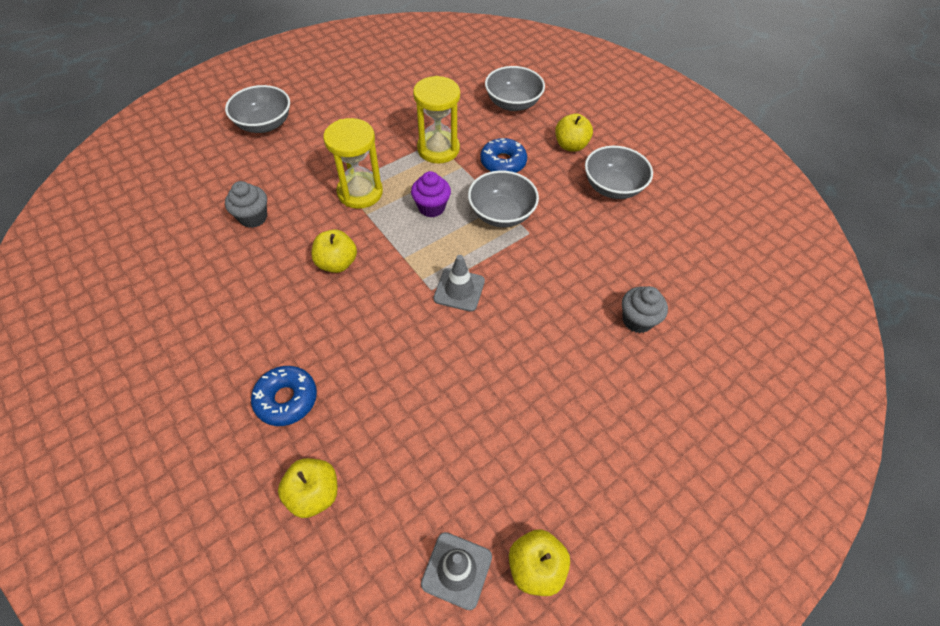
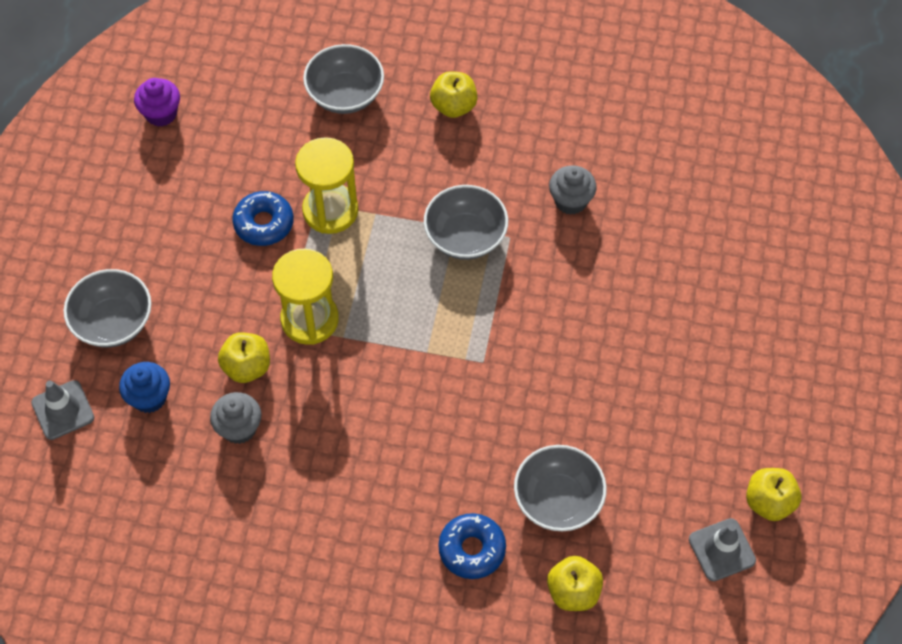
camera: 40 degrees left, 5 degrees up
yellow apple [311,229,357,273] -> yellow apple moved to [218,332,270,383]
purple cupcake [411,171,451,218] -> purple cupcake moved to [134,78,180,127]
grey traffic cone [433,255,485,312] -> grey traffic cone moved to [31,380,94,440]
blue donut [480,138,527,173] -> blue donut moved to [232,191,294,246]
grey bowl [585,146,653,199] -> grey bowl moved to [514,445,607,531]
grey cupcake [622,286,668,333] -> grey cupcake moved to [549,165,597,215]
none -> blue cupcake [119,362,170,413]

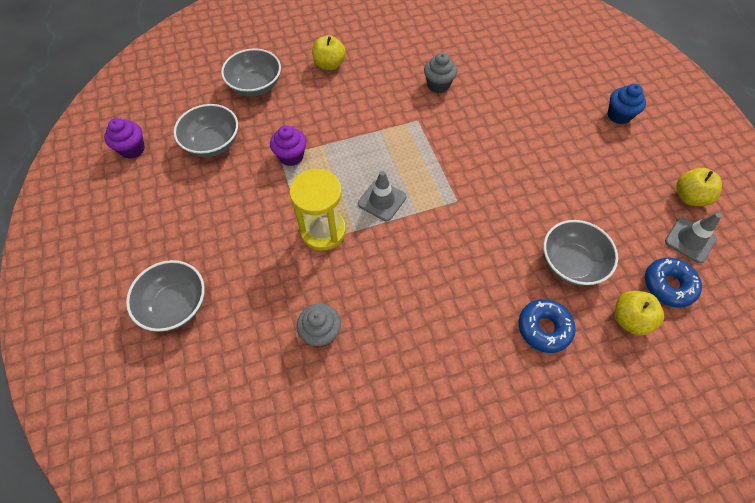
camera: 30 degrees left, 0 degrees up
grey traffic cone [31,380,94,440] -> grey traffic cone moved to [358,171,406,221]
blue cupcake [119,362,170,413] -> blue cupcake moved to [608,84,646,124]
yellow apple [218,332,270,383] -> none
blue donut [232,191,294,246] -> blue donut moved to [645,257,702,308]
yellow hourglass [295,137,358,234] -> purple cupcake [270,125,307,166]
grey bowl [424,185,508,260] -> grey bowl moved to [174,104,238,157]

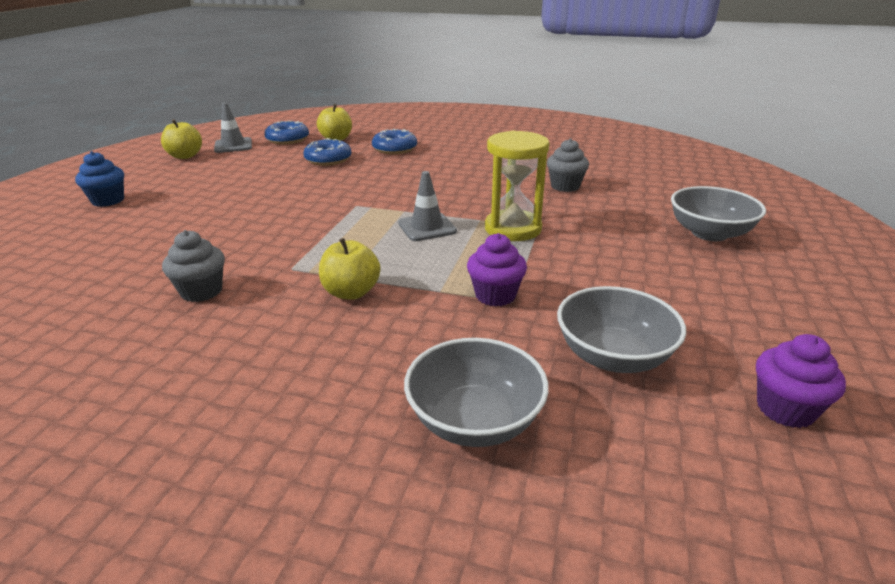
camera: 145 degrees left, 30 degrees down
yellow apple [312,35,346,70] -> yellow apple moved to [319,238,380,300]
grey bowl [544,220,618,285] -> blue donut [303,138,352,166]

